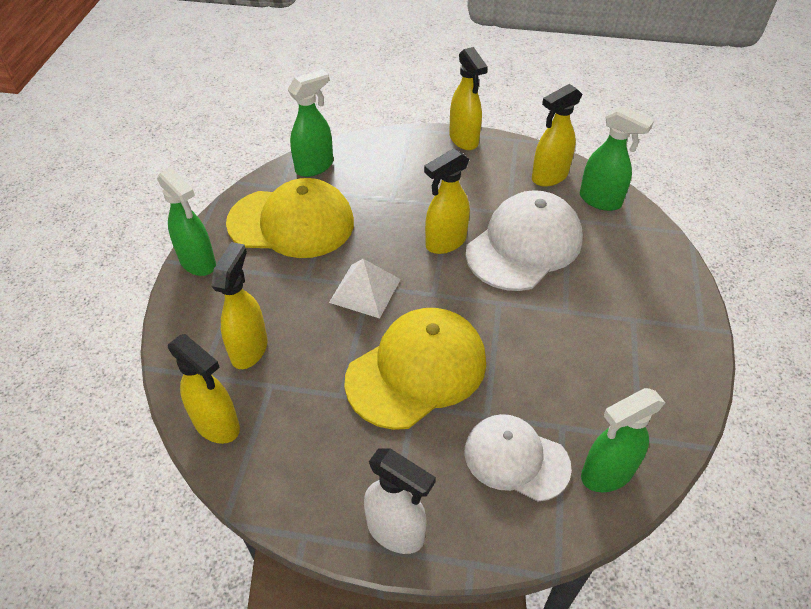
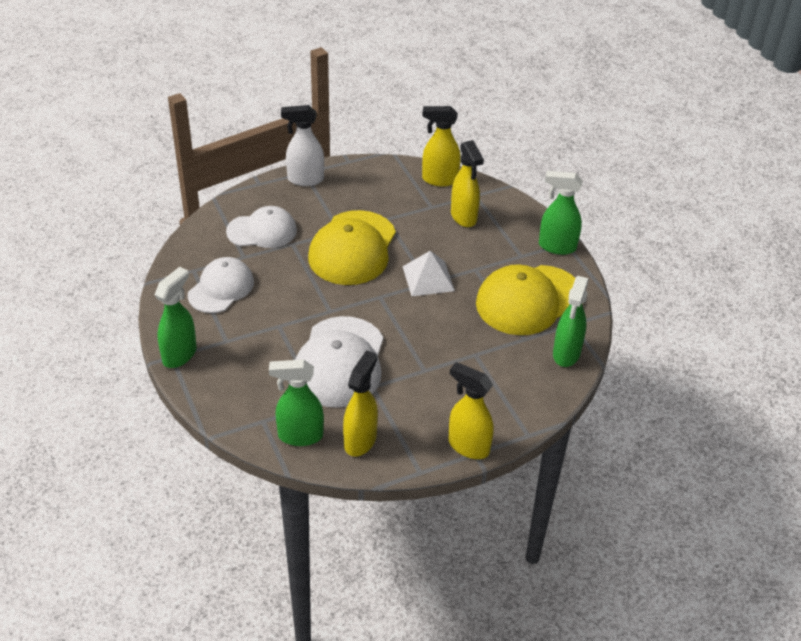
camera: 145 degrees right, 5 degrees down
yellow spray bottle [424,148,470,254] -> none
green spray bottle [581,388,666,492] -> green spray bottle moved to [154,267,197,368]
none -> white cap [188,257,254,313]

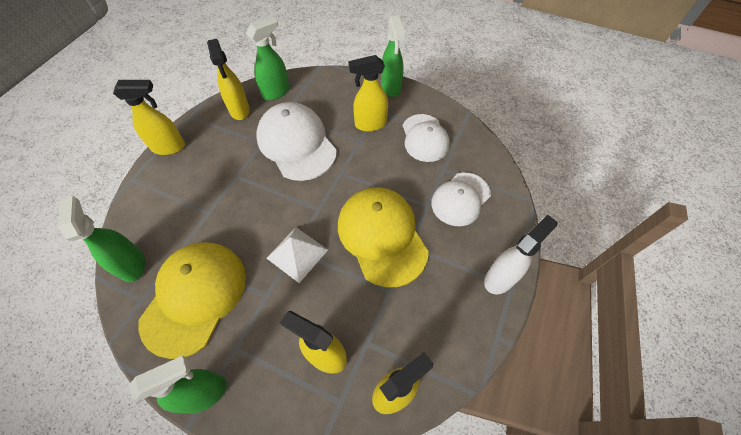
camera: 140 degrees right, 15 degrees up
none -> yellow spray bottle [348,55,388,132]

